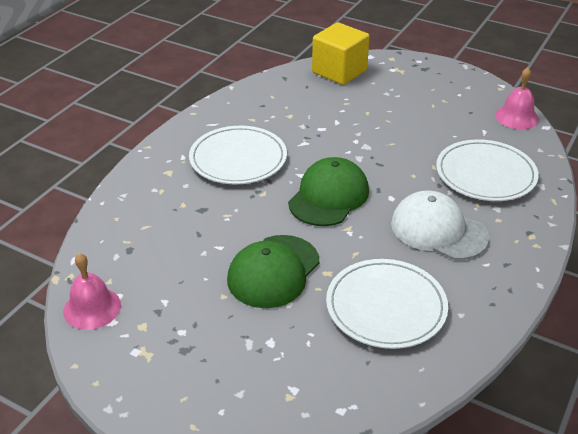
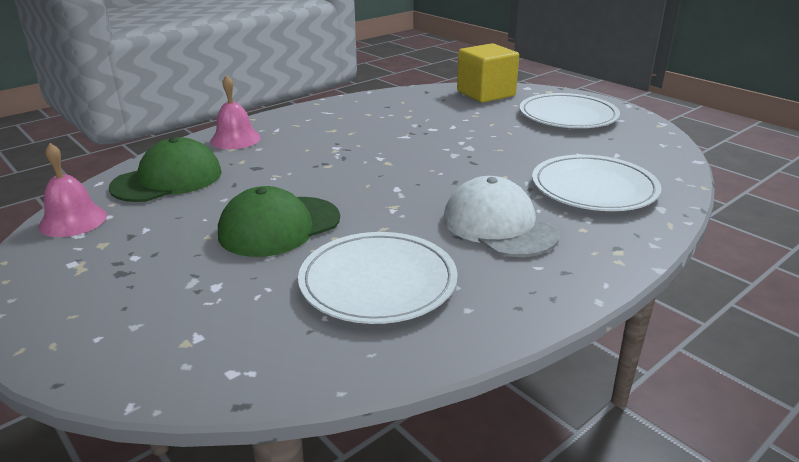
camera: 20 degrees right, 10 degrees down
white plate [189,126,287,184] -> white plate moved to [520,93,620,128]
green cap [288,157,369,226] -> green cap moved to [109,137,222,202]
pink bell [495,67,539,129] -> pink bell moved to [210,75,261,149]

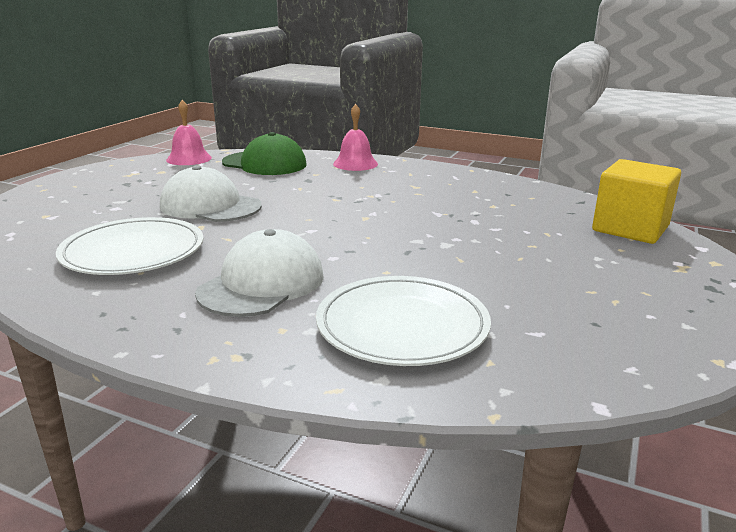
camera: 65 degrees right, 5 degrees down
green cap [218,186,340,257] -> white cap [160,165,262,222]
white plate [520,93,620,128] -> none

